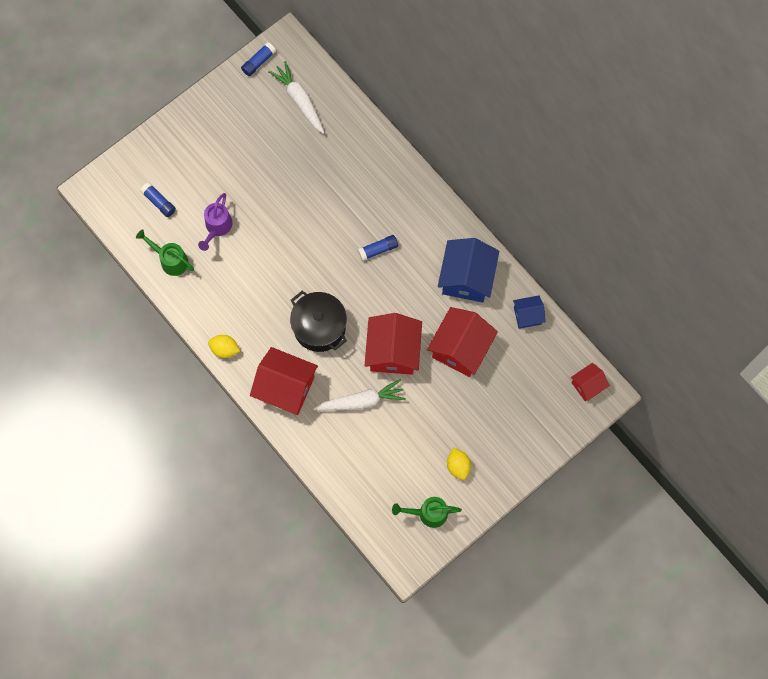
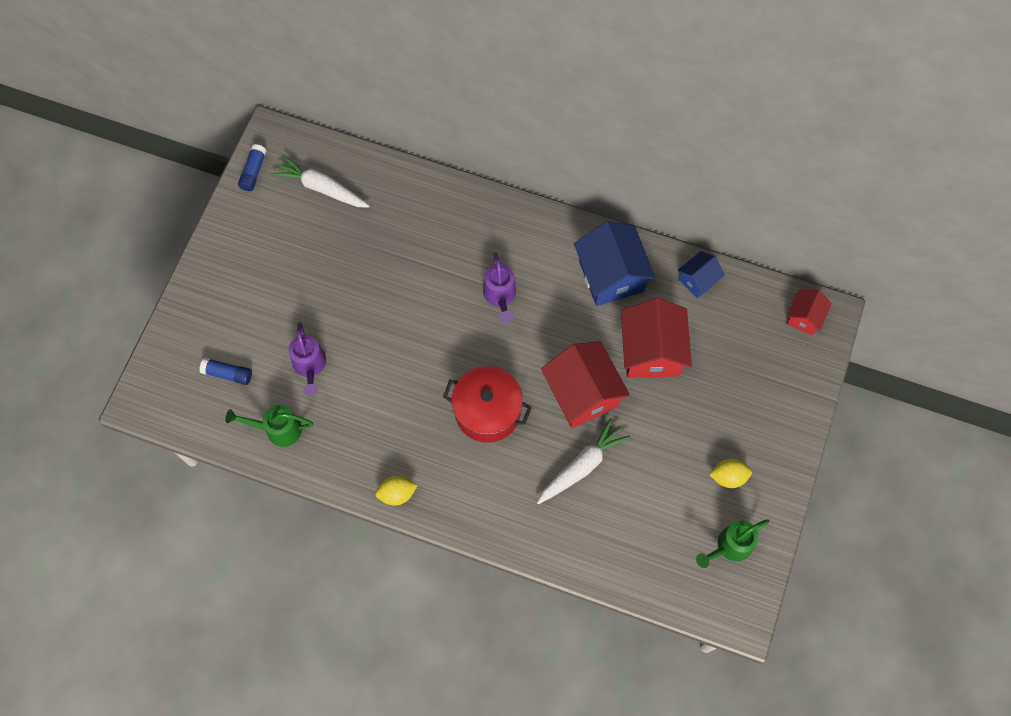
camera: 30 degrees left, 5 degrees down
red house [250,347,318,415] -> none
black pot [290,291,347,352] -> red pot [443,366,532,443]
blue glue stick [358,235,398,261] -> purple watering can [483,252,516,323]
yellow lemon [447,447,471,480] -> yellow lemon turned 45 degrees counterclockwise [709,459,752,488]

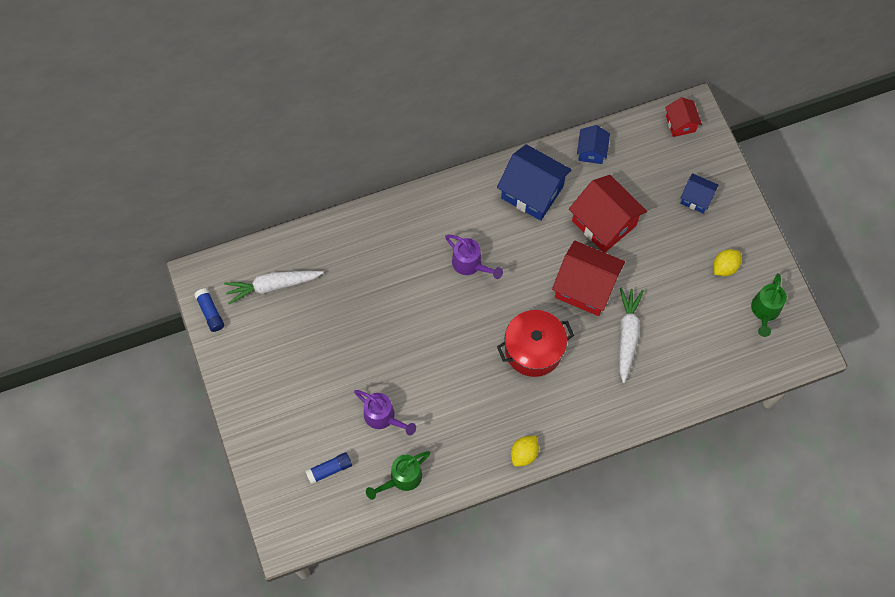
camera: 40 degrees left, 0 degrees up
none -> blue house [680,173,718,213]

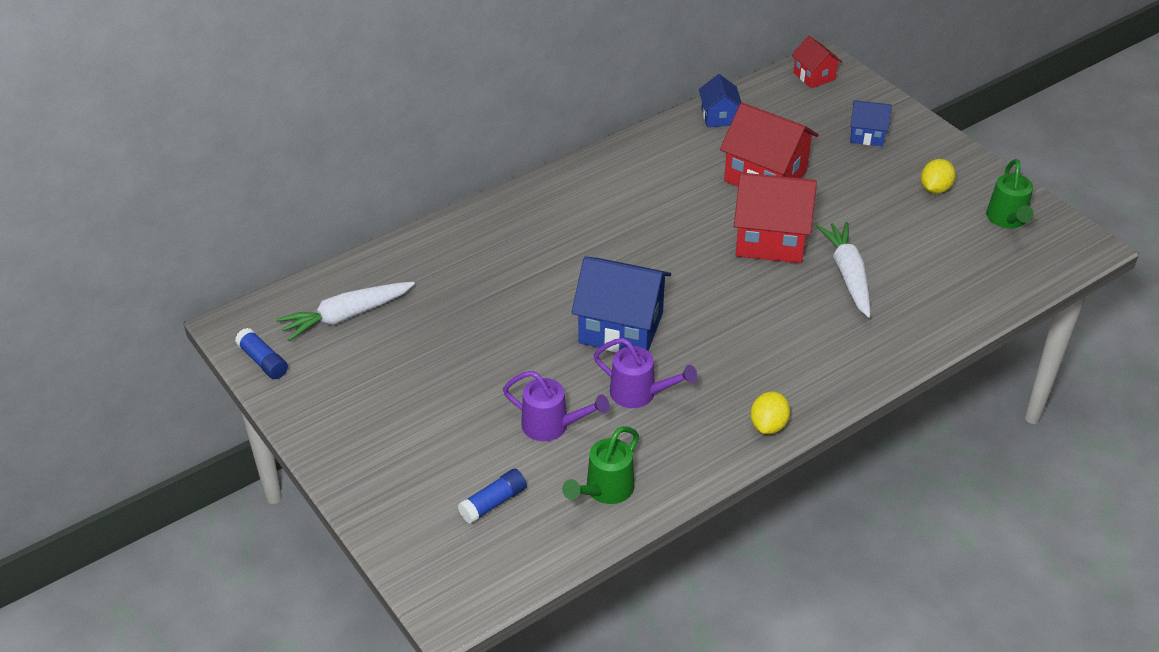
camera: 15 degrees left, 25 degrees down
purple watering can [445,234,503,279] -> purple watering can moved to [594,338,697,408]
blue house [497,144,572,221] -> blue house moved to [571,256,671,352]
red pot [497,310,574,377] -> none

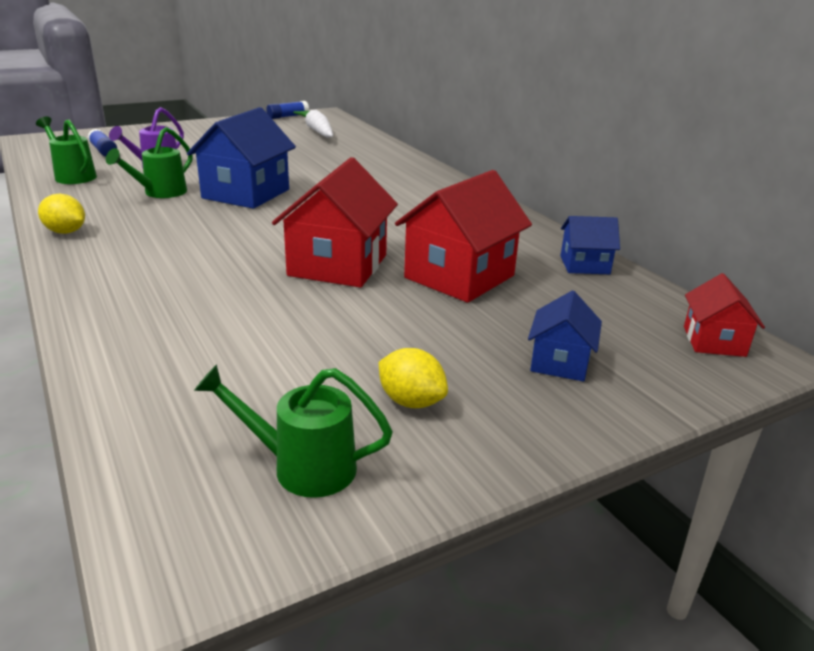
camera: 95 degrees right, 15 degrees down
purple watering can [594,338,697,408] -> green watering can [106,127,193,198]
red house [791,36,842,88] -> red house turned 60 degrees counterclockwise [684,273,765,357]
white carrot [817,222,870,318] -> none

